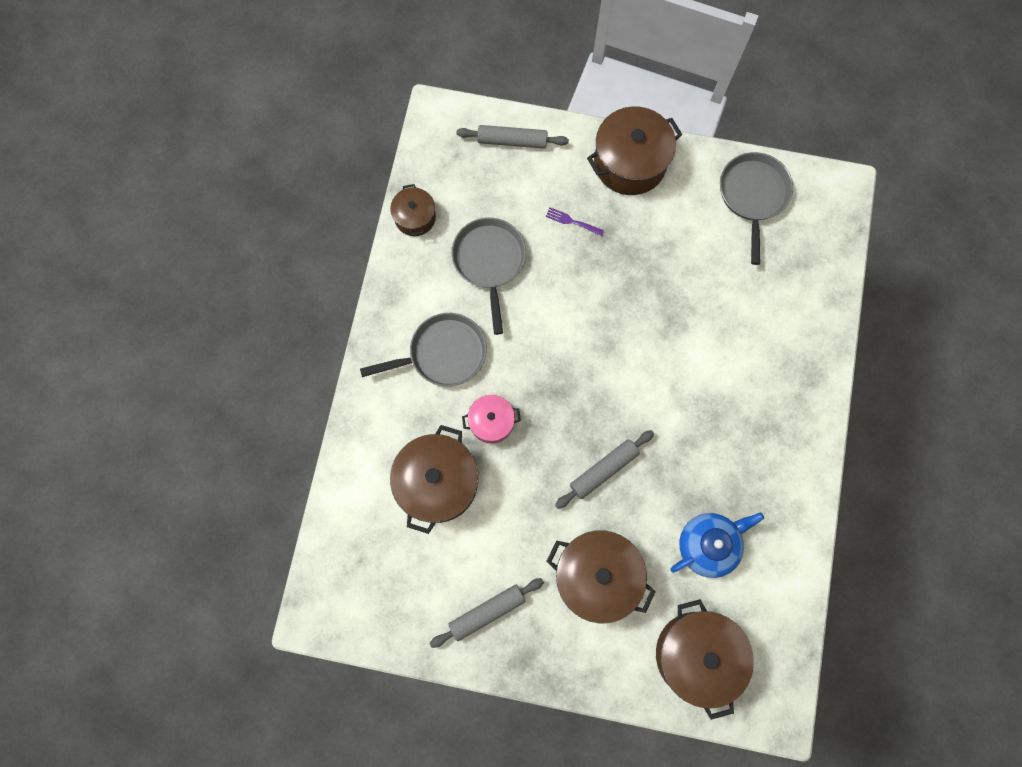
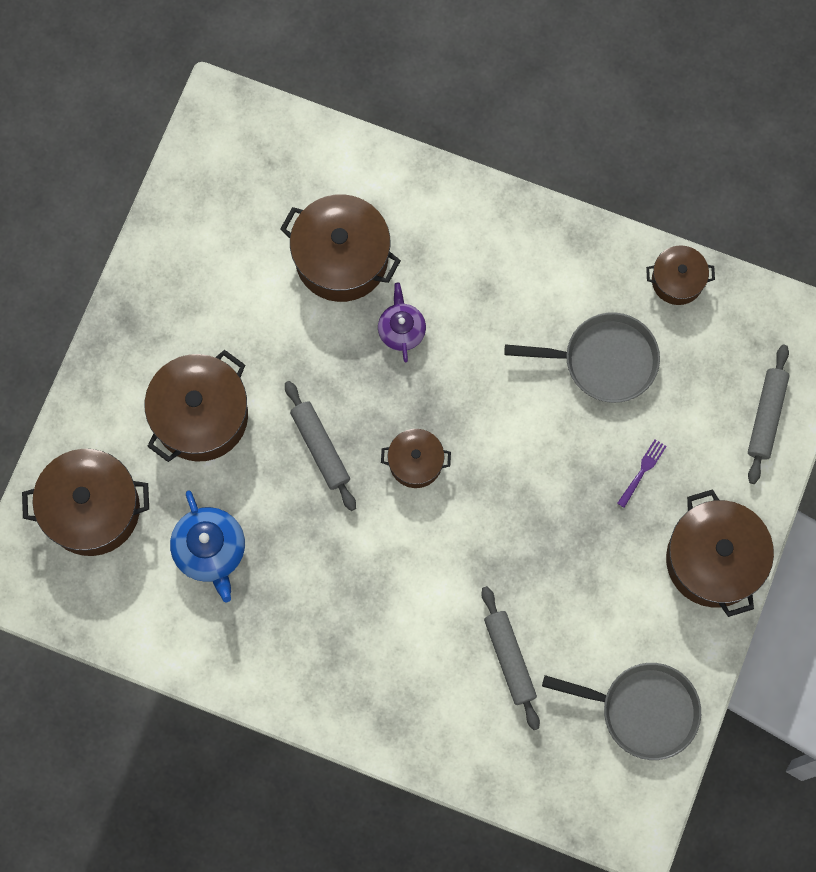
camera: 100 degrees right, 0 degrees up
grey pan [360,313,487,387] -> none
grey rolling pin [430,578,544,648] -> grey rolling pin moved to [481,586,540,730]
pink pot [462,395,521,444] -> purple teapot [378,283,426,362]
none -> brown pot [381,429,451,488]

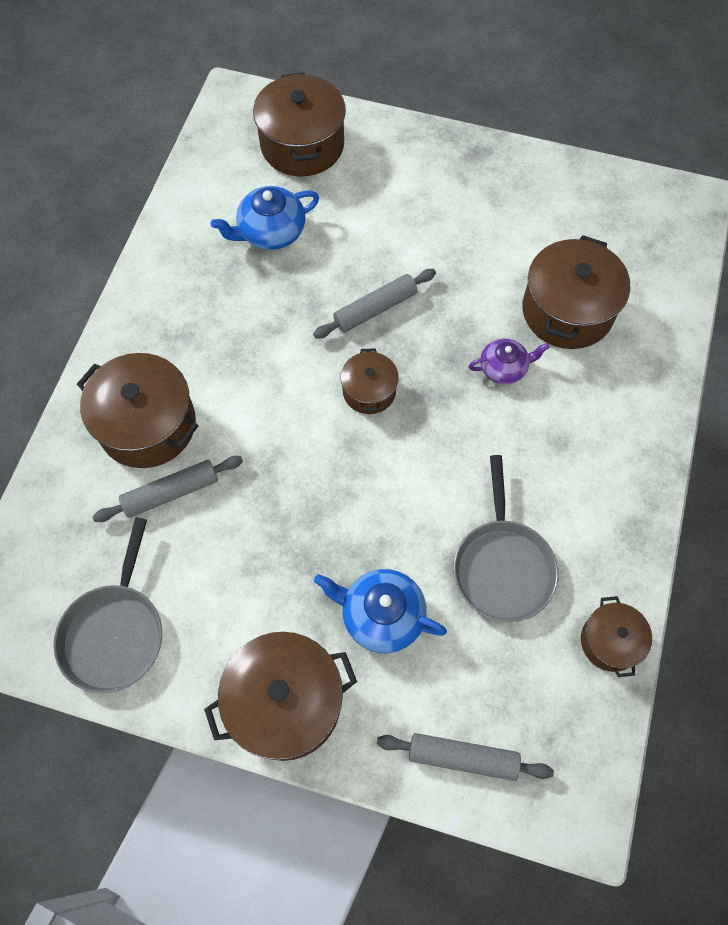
camera: 85 degrees right, 10 degrees down
brown pot [145,350,248,462] -> brown pot moved to [77,353,199,468]
purple fork [617,439,667,508] -> blue teapot [314,569,447,653]

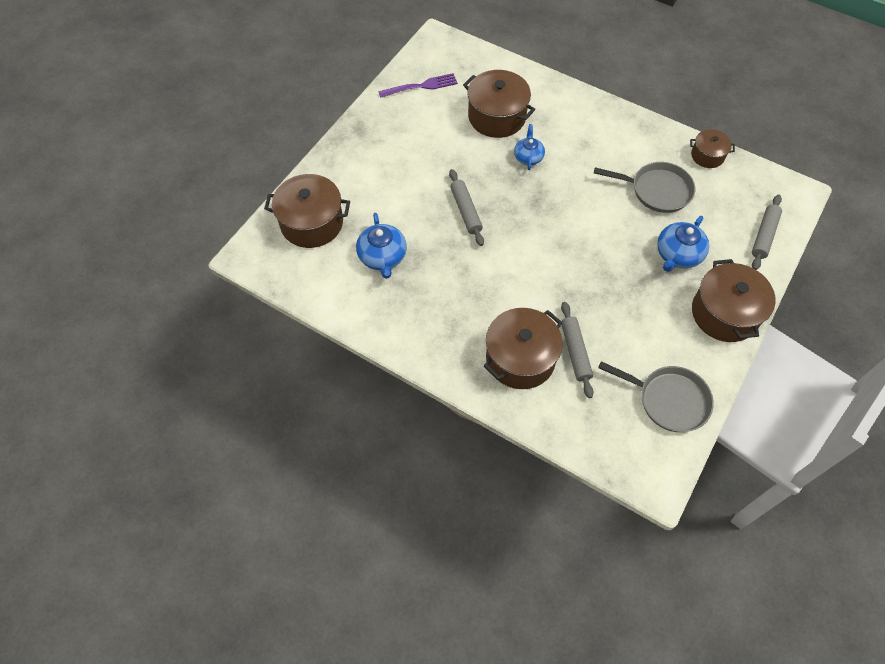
camera: 75 degrees left, 5 degrees down
brown pot [340,348,399,414] -> none
purple teapot [468,338,549,384] -> blue teapot [514,124,545,170]
none -> purple fork [378,73,458,98]

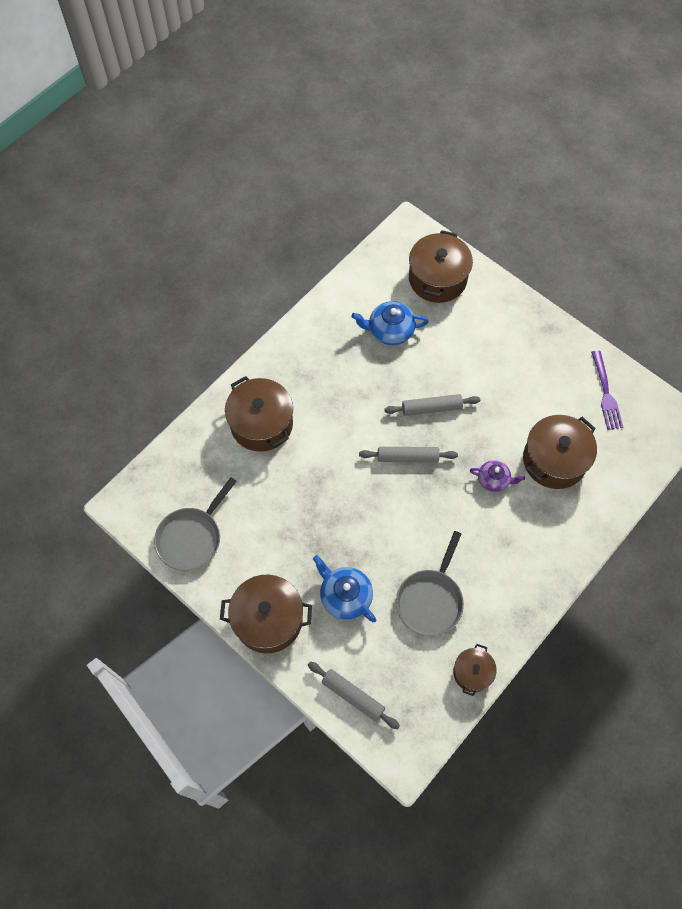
camera: 100 degrees right, 5 degrees up
blue teapot [514,124,545,170] -> purple teapot [470,460,525,492]
grey rolling pin [561,302,594,398] -> grey rolling pin moved to [359,447,458,463]

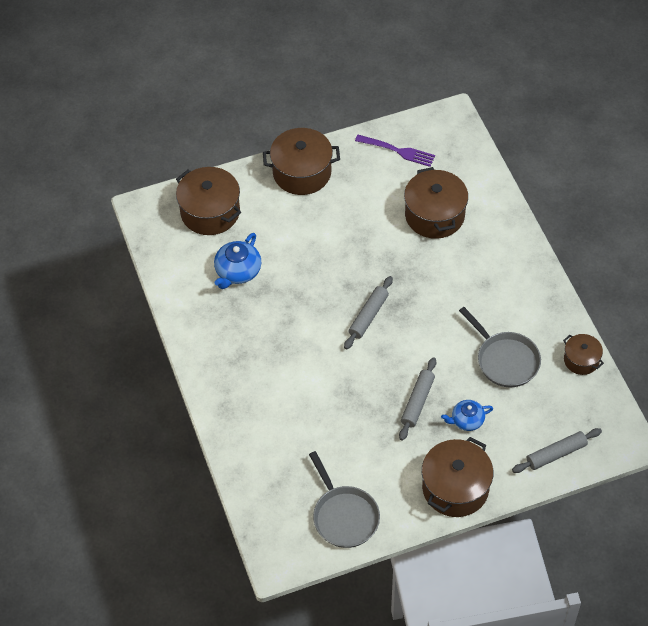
camera: 60 degrees left, 10 degrees down
brown pot [225,376,293,452] -> brown pot moved to [263,128,340,195]
blue teapot [313,555,376,622] -> blue teapot [441,400,493,431], size x0.66
grey rolling pin [384,394,480,416] -> grey rolling pin moved to [399,357,436,441]
purple teapot [470,460,525,492] -> none

